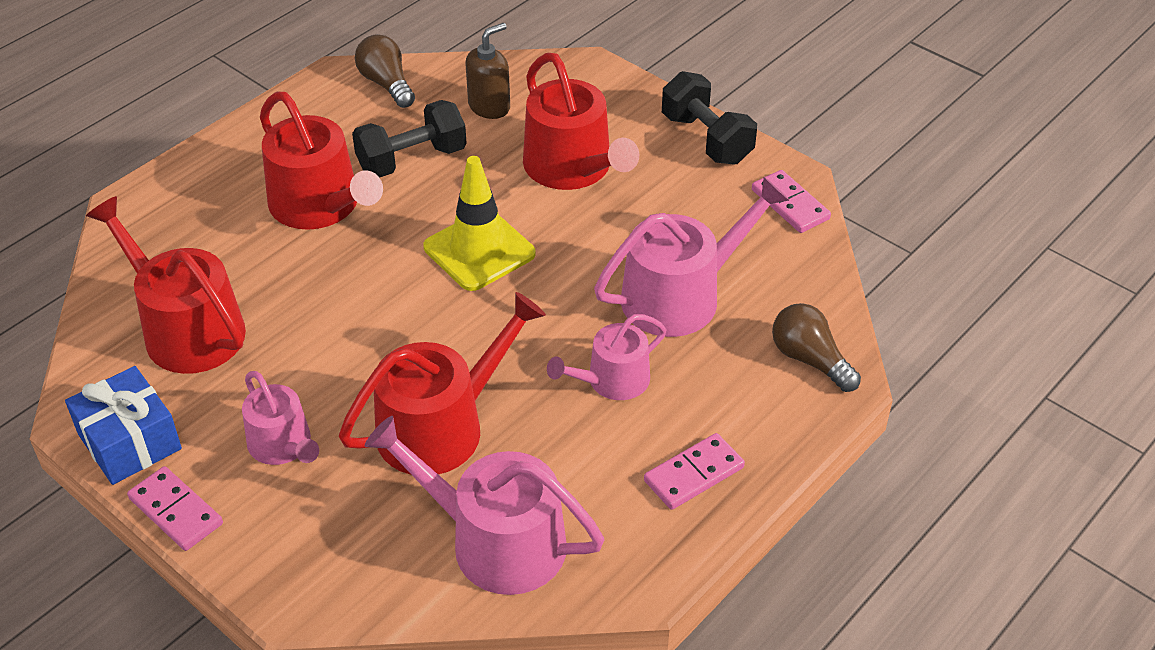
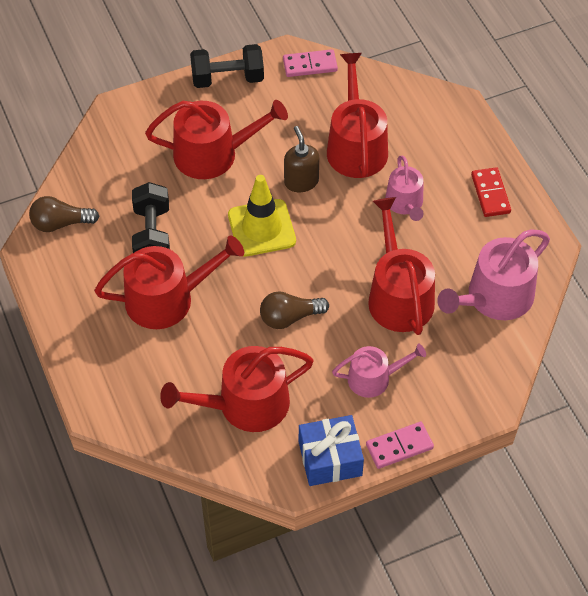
camera: 65 degrees left, 10 degrees up
brown soap dispenser [465,23,510,119] -> brown soap dispenser moved to [284,126,319,192]
pink watering can [594,177,789,337] -> red watering can [327,53,388,178]
pink domino [644,433,745,510] -> red domino [471,167,511,217]
brown light bulb [772,303,861,392] -> brown light bulb moved to [260,291,329,329]

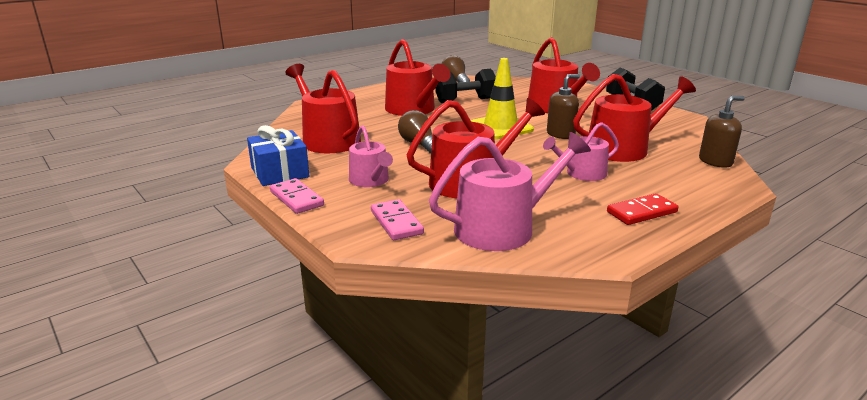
camera: 75 degrees right, 30 degrees down
pink domino [283,49,338,77] -> pink domino moved to [371,199,424,240]
pink watering can [437,229,550,320] -> pink watering can turned 120 degrees clockwise [429,132,591,251]
none -> brown soap dispenser [699,95,745,167]

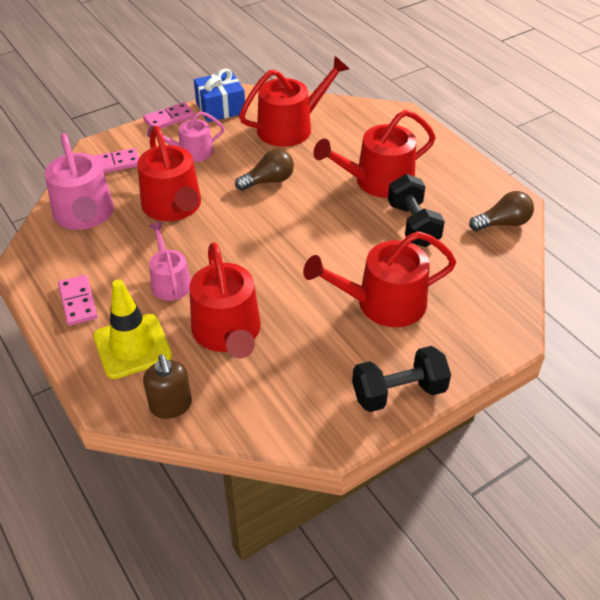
camera: 95 degrees right, 20 degrees up
yellow traffic cone [471,58,534,139] -> yellow traffic cone moved to [93,279,172,379]
brown soap dispenser [547,74,580,139] -> none
red domino [607,193,678,225] -> pink domino [58,275,98,326]

